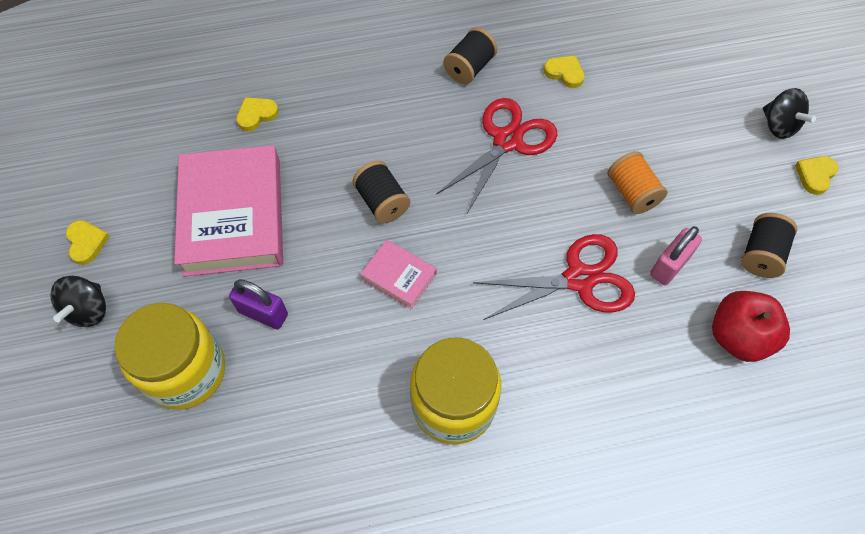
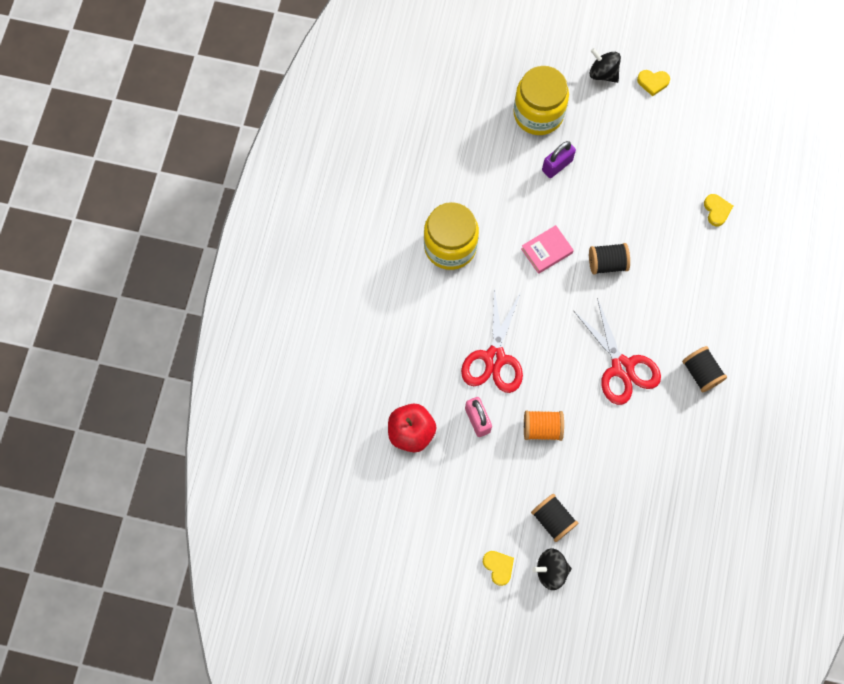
camera: 115 degrees right, 10 degrees up
pink book [174,145,283,277] -> none
yellow heart [544,56,585,88] -> none
black spool [741,213,798,278] -> black spool moved to [531,494,578,542]

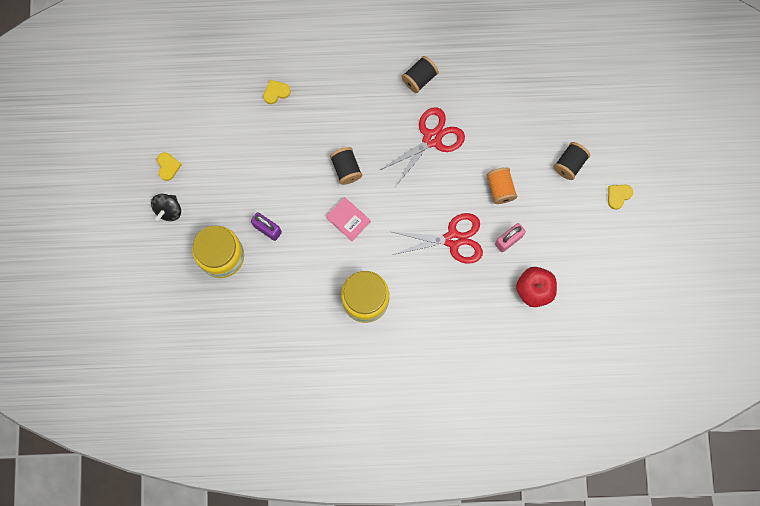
camera: 105 degrees left, 5 degrees up
black spinning top [532,548,572,590] -> none

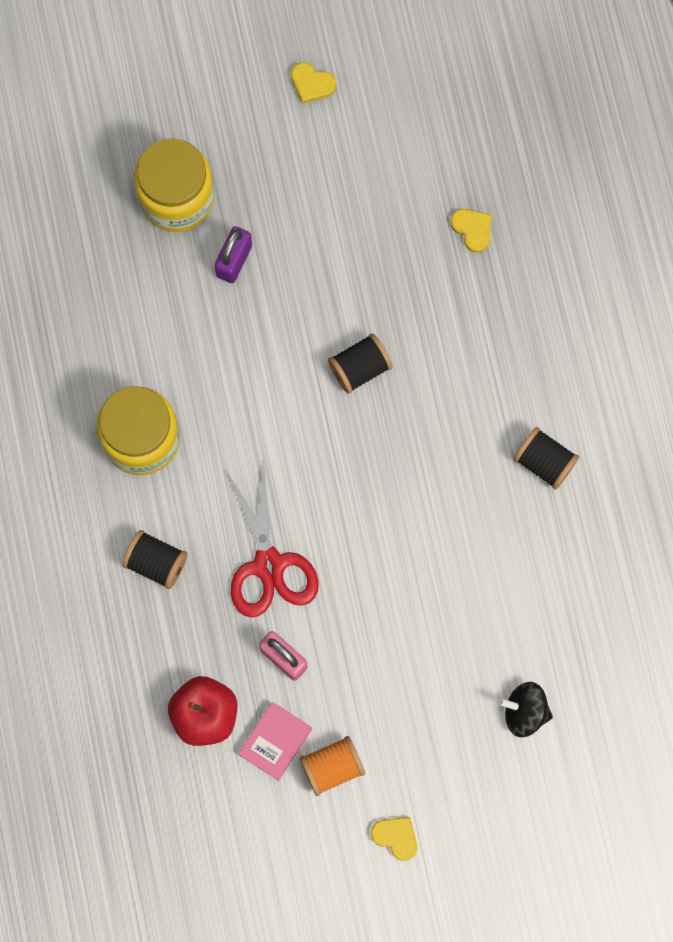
camera: 80 degrees right, 0 degrees up
black spinning top [151,194,181,221] -> black spinning top moved to [498,682,553,737]
yellow heart [157,152,182,181] -> yellow heart turned 45 degrees clockwise [291,62,336,104]
pink book [326,197,371,241] -> pink book moved to [238,702,312,781]
red scissors [380,107,465,186] -> none
orange spool [486,167,517,204] -> orange spool moved to [300,736,365,796]
black spool [554,142,590,180] -> black spool moved to [122,530,188,589]

